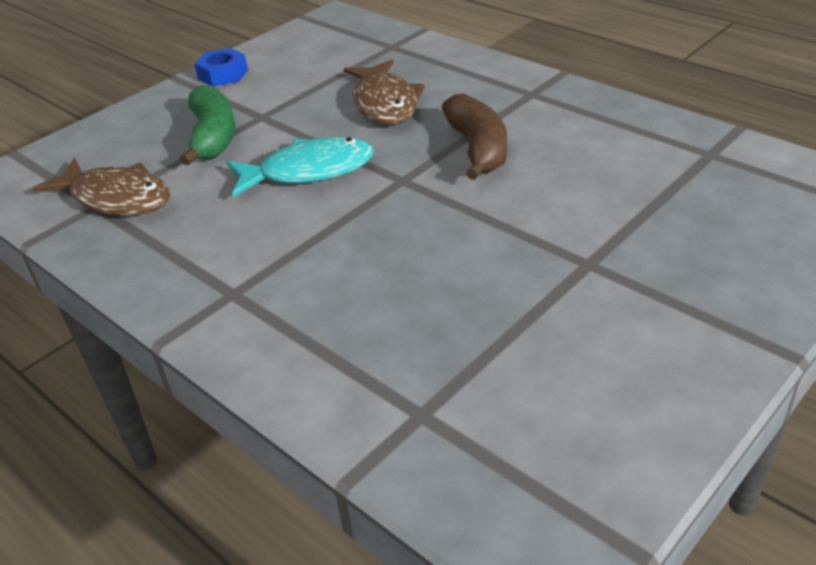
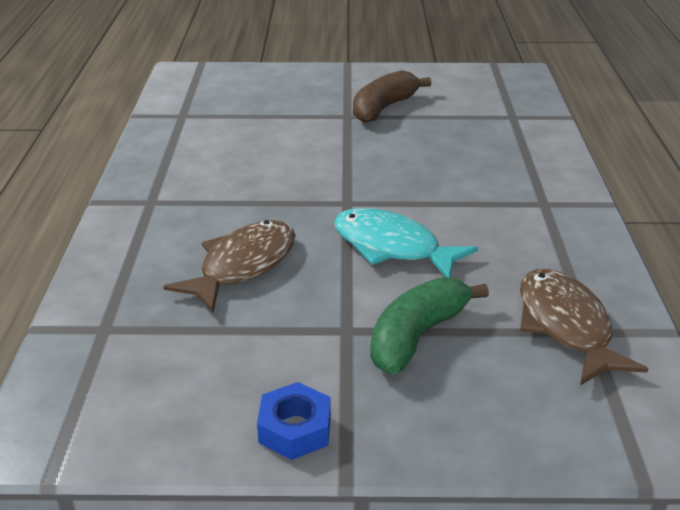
camera: 135 degrees left, 5 degrees down
brown banana [442,94,507,180] -> brown banana moved to [353,70,431,123]

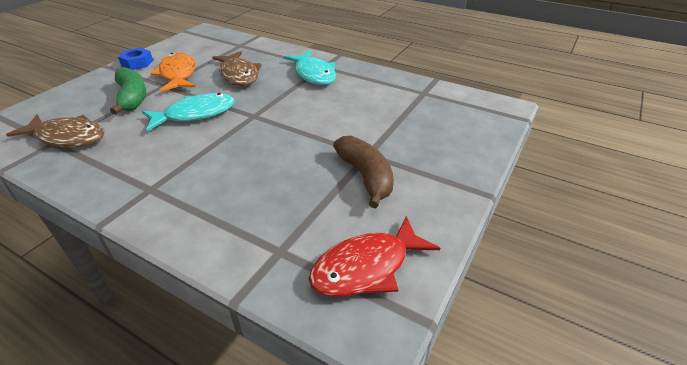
camera: 120 degrees right, 5 degrees up
none -> orange fish [150,53,196,92]
none -> turquoise fish [284,51,336,85]
none -> red fish [309,216,440,297]

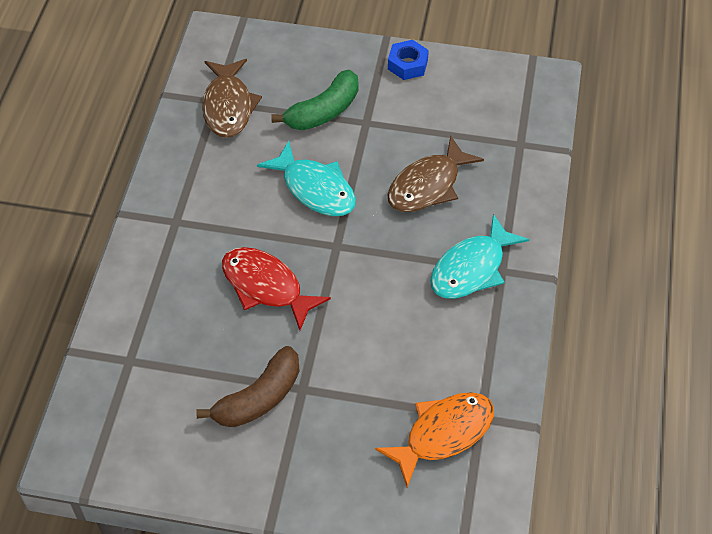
camera: 70 degrees right, 15 degrees up
orange fish [150,53,196,92] -> orange fish moved to [375,392,494,488]
red fish [309,216,440,297] -> red fish moved to [222,247,331,330]

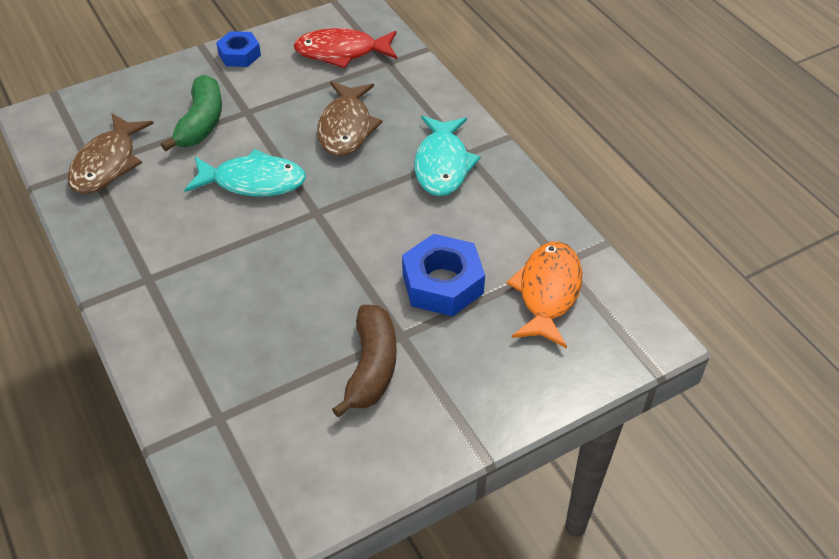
camera: 40 degrees left, 5 degrees down
brown fish [202,59,262,138] -> brown fish turned 60 degrees clockwise [67,113,154,194]
red fish [222,247,331,330] -> red fish moved to [293,28,397,68]
none -> blue nut [402,234,485,317]

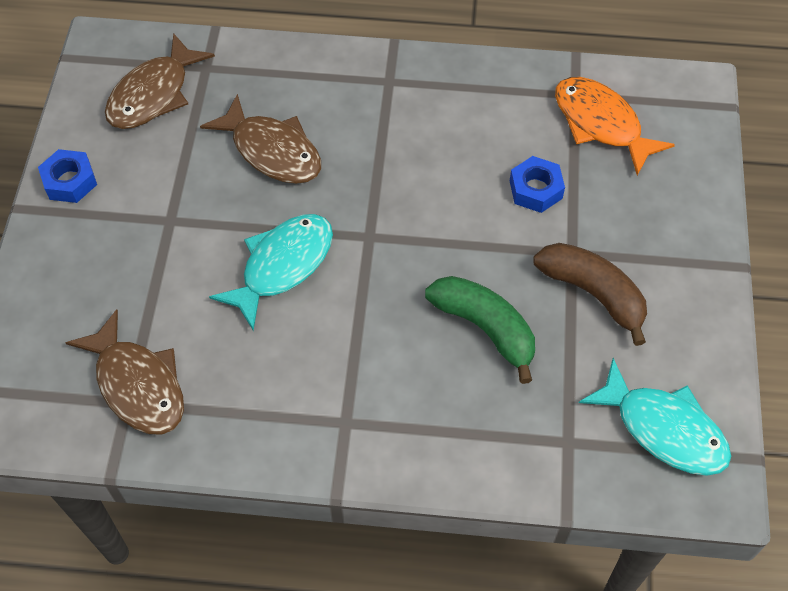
camera: 55 degrees left, 10 degrees up
green banana [161,75,222,151] -> green banana moved to [425,276,535,384]
red fish [293,28,397,68] -> brown fish [105,33,215,129]
blue nut [402,234,485,317] -> blue nut [510,156,565,213], size x0.63
turquoise fish [414,116,481,196] -> turquoise fish moved to [579,358,731,476]

